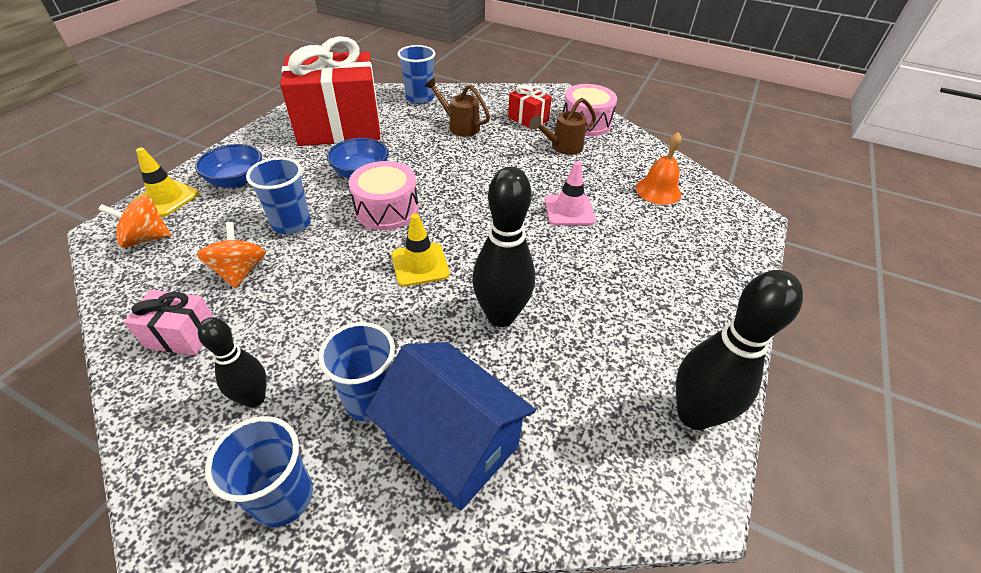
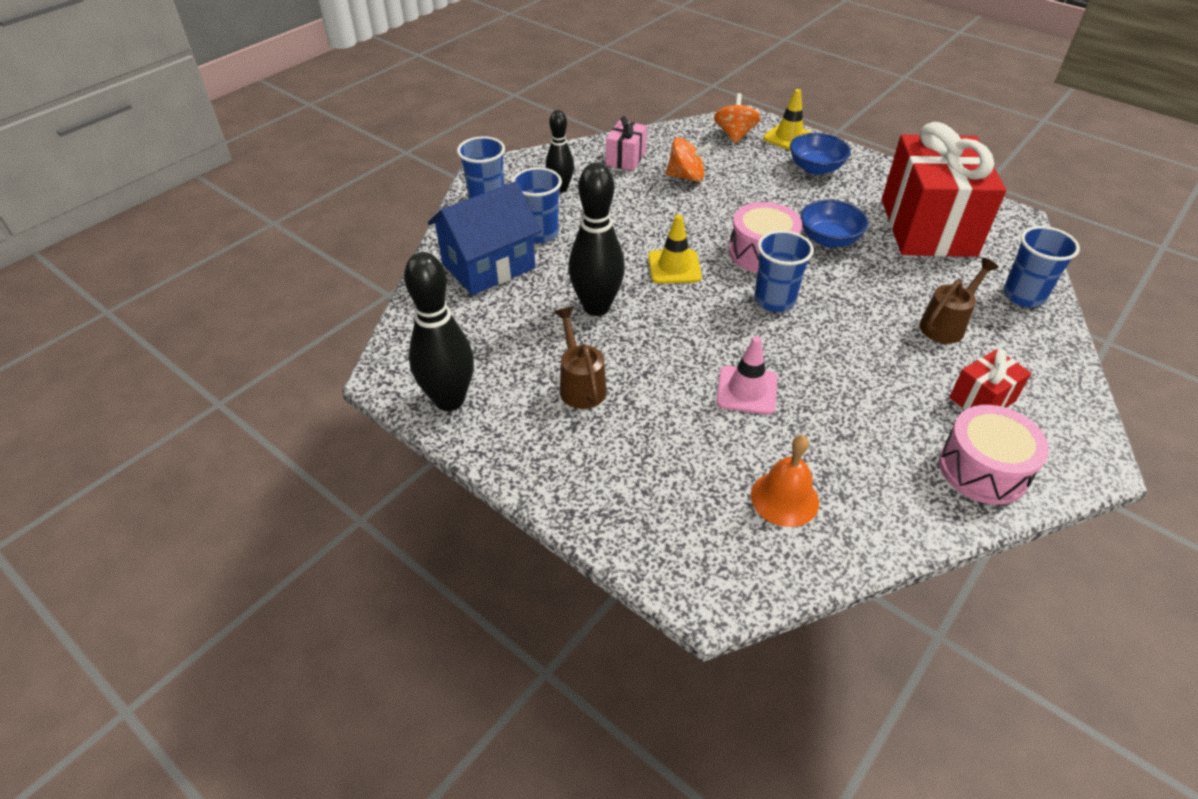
camera: 105 degrees right, 0 degrees up
blue cup [246,157,311,234] -> blue cup moved to [754,230,814,312]
brown watering can [529,98,596,155] -> brown watering can moved to [555,307,607,409]

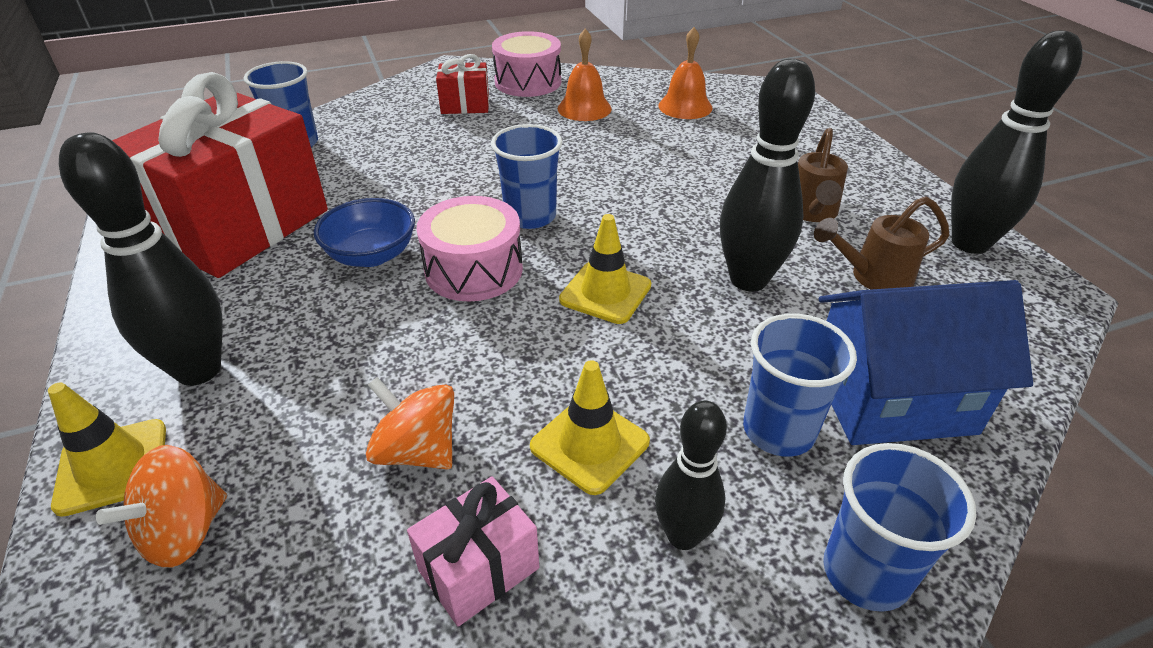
camera: 150 degrees left, 5 degrees down
pink traffic cone [716,336,778,415] -> none
blue bowl [790,133,851,175] -> black bowling pin [59,132,222,386]
brown watering can [920,258,999,344] -> brown watering can moved to [814,196,949,290]
none -> yellow traffic cone [530,360,650,495]
none -> orange bell [558,29,612,121]

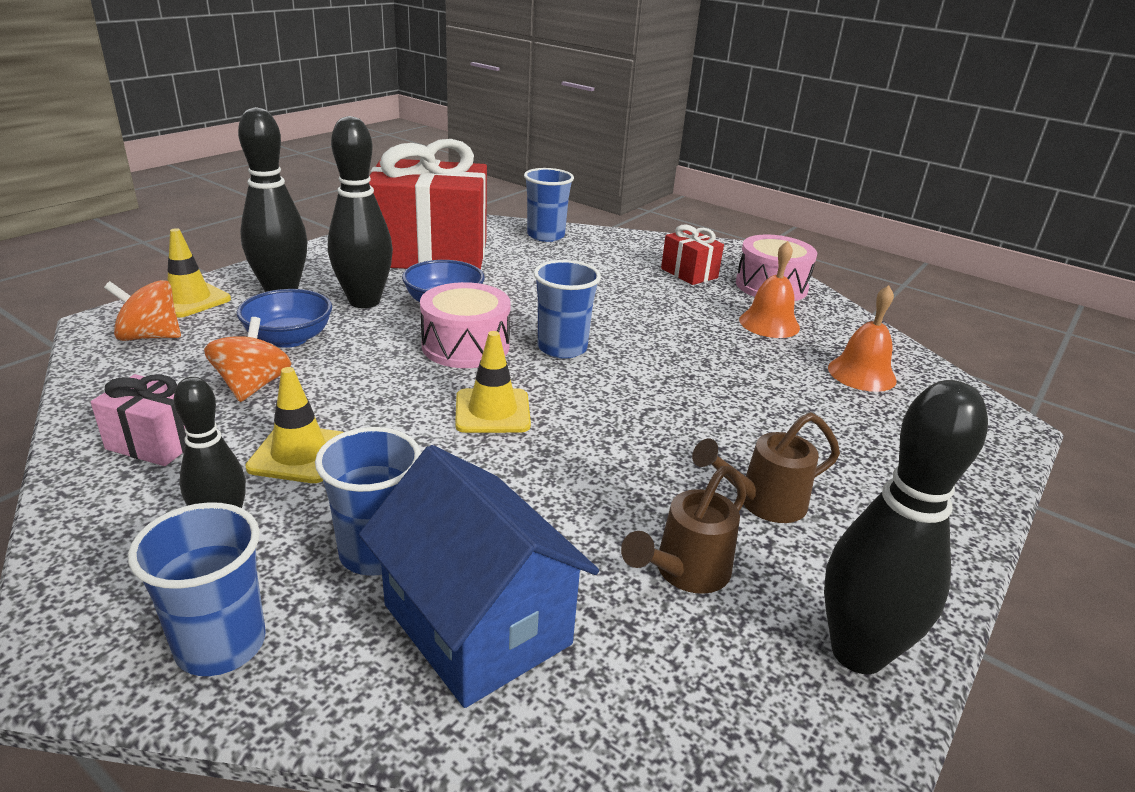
camera: 55 degrees right, 10 degrees down
black bowling pin [720,59,815,291] -> black bowling pin moved to [328,116,393,308]
brown watering can [814,196,949,290] -> brown watering can turned 90 degrees counterclockwise [621,466,746,594]
none -> blue bowl [237,289,332,348]

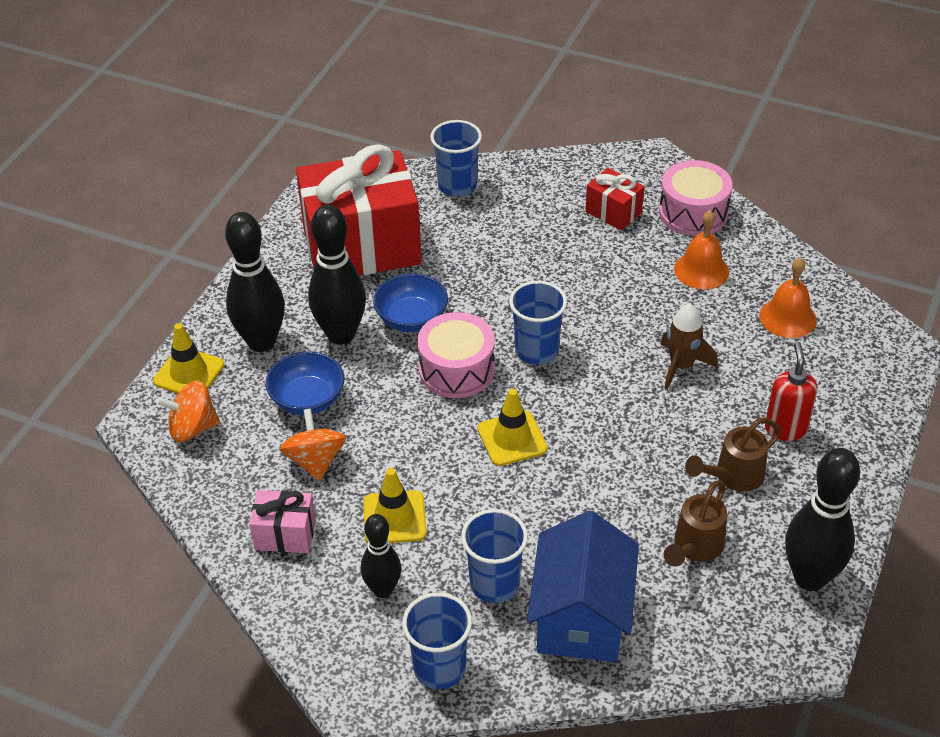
camera: 10 degrees left, 15 degrees up
blue house [359,445,599,708] -> blue house turned 60 degrees clockwise [527,511,639,662]
none -> brown rocket [660,304,718,390]
none -> red soap dispenser [765,342,817,441]

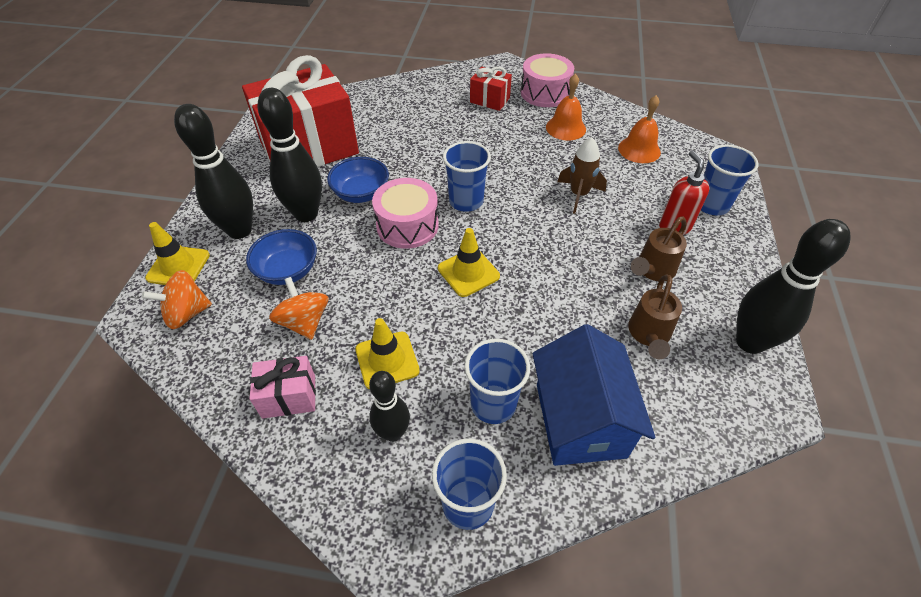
camera: 15 degrees left, 5 degrees up
blue cup [430,120,482,197] -> blue cup moved to [701,145,759,215]

